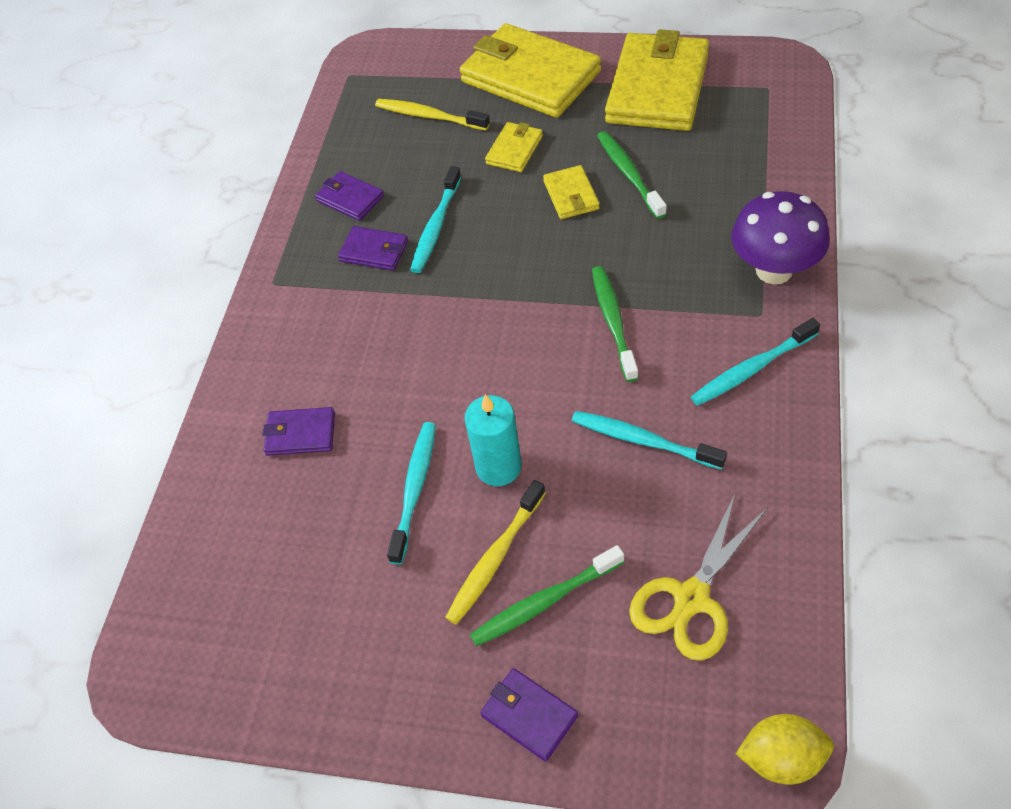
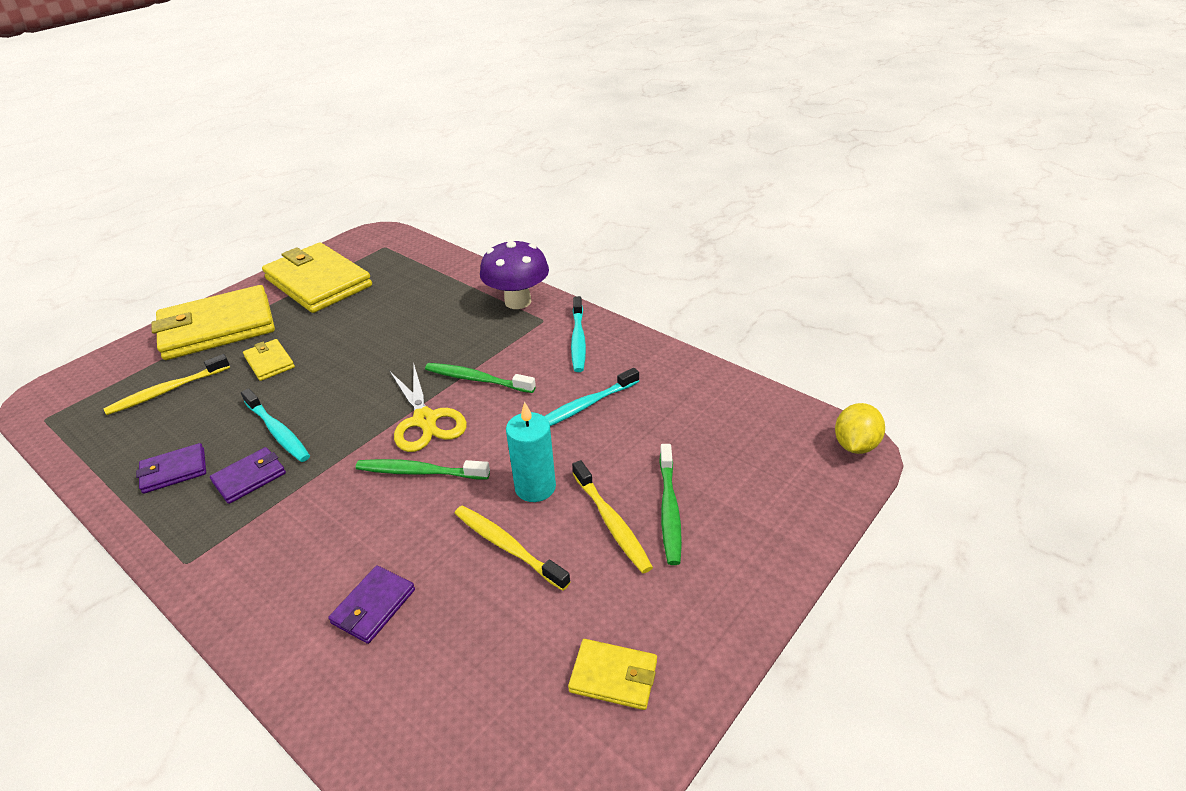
camera: 65 degrees left, 15 degrees down
turquoise toothbrush [387,422,436,565] -> yellow toothbrush [455,506,571,591]
purple wallet [480,668,578,762] -> none
yellow wallet [543,165,600,219] -> yellow wallet moved to [568,639,657,710]
green toothbrush [597,131,667,219] -> green toothbrush moved to [356,459,490,479]
yellow scissors [629,494,768,661] -> yellow scissors moved to [390,362,467,452]

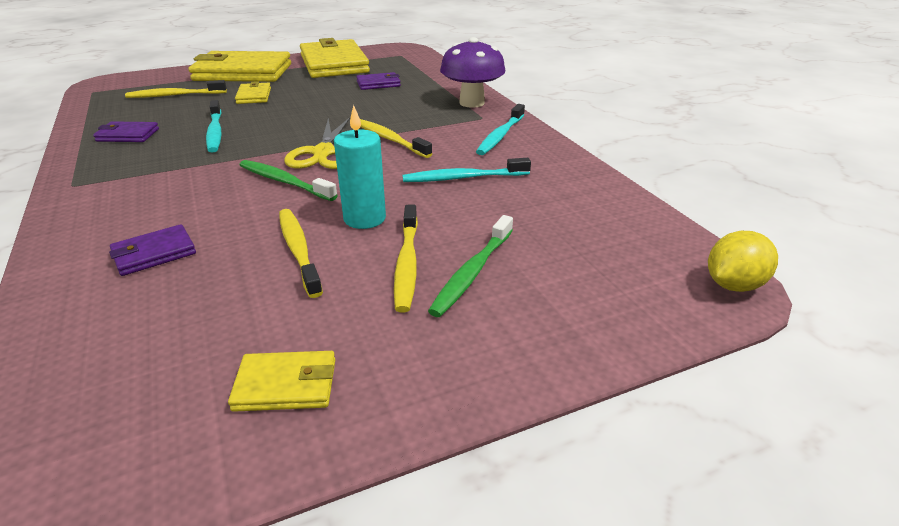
camera: 25 degrees right, 5 degrees down
purple wallet [210,447,286,504] -> purple wallet moved to [356,72,401,90]
green toothbrush [425,363,536,393] -> yellow toothbrush [360,119,432,158]
yellow wallet [568,639,657,710] -> yellow wallet turned 45 degrees counterclockwise [228,351,335,412]

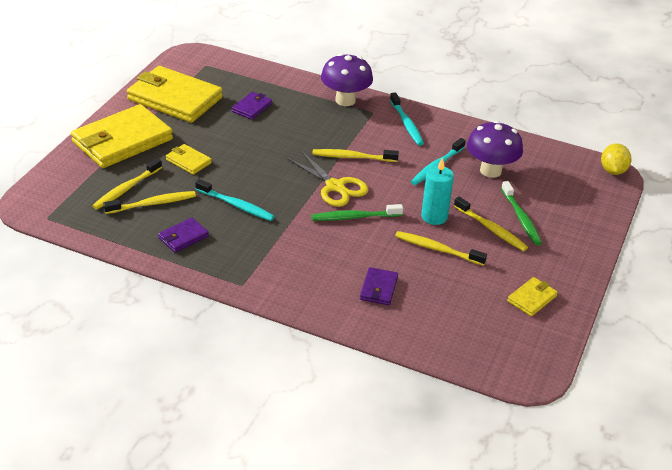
camera: 45 degrees left, 5 degrees up
none -> yellow toothbrush [103,191,196,214]
none -> purple mushroom [467,121,523,178]

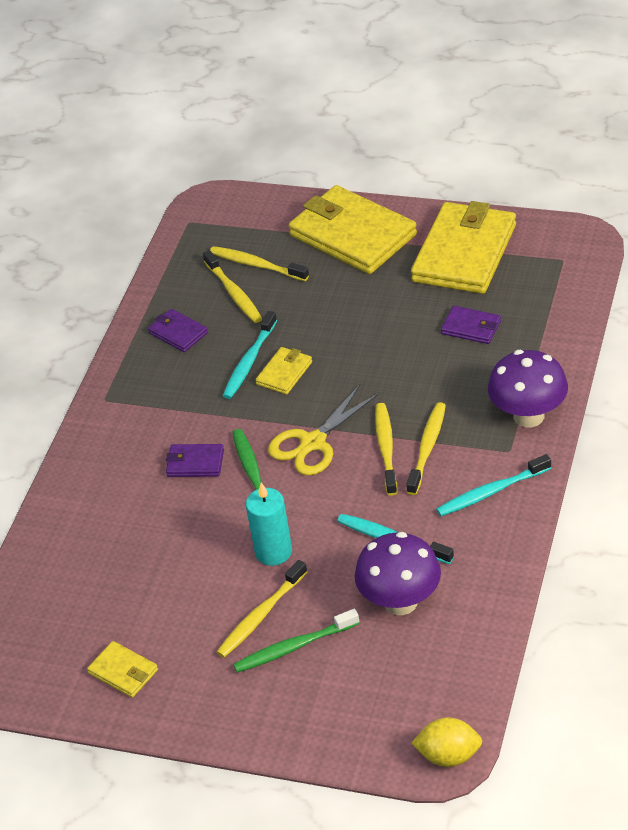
camera: 90 degrees right, 5 degrees up
yellow wallet [166,144,212,175] -> yellow wallet moved to [256,347,312,395]
purple wallet [360,267,398,305] -> purple wallet moved to [166,444,224,477]
yellow toothbrush [395,231,487,266] -> yellow toothbrush moved to [406,402,446,495]

